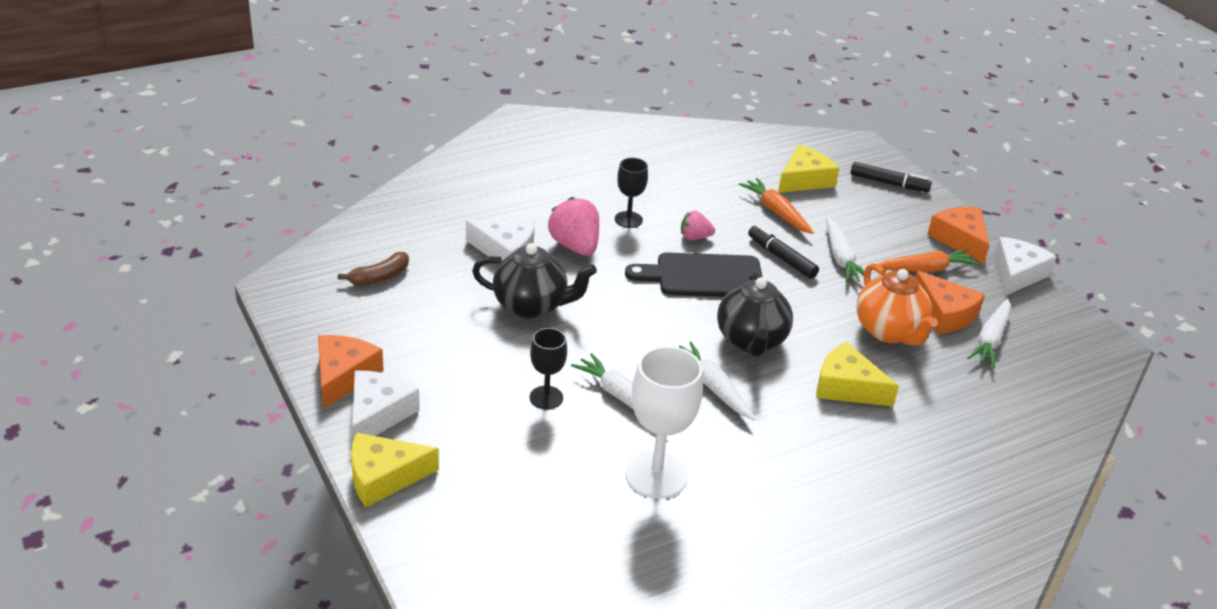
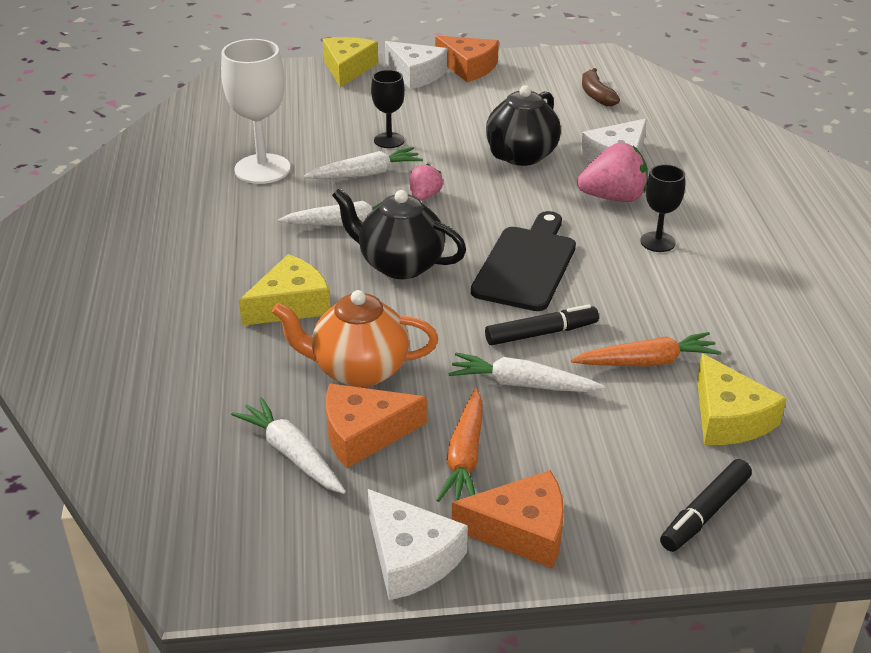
camera: 115 degrees right, 0 degrees up
pink strawberry [681,211,715,240] -> pink strawberry moved to [410,164,443,201]

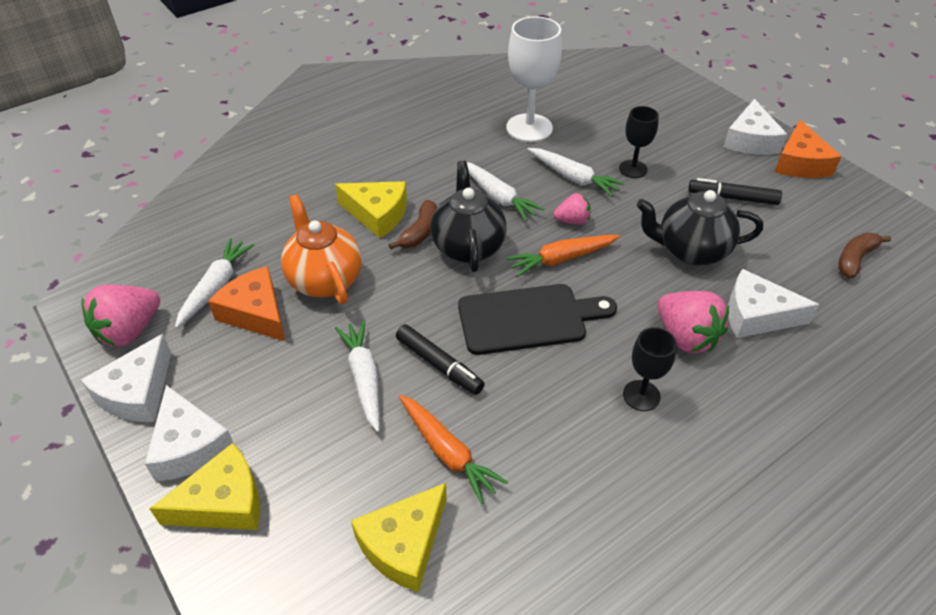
camera: 60 degrees right, 10 degrees up
yellow cheese [323,37,378,87] -> yellow cheese moved to [149,443,260,530]
orange carrot [436,388,483,502] -> orange carrot moved to [506,235,620,277]
orange cheese [452,470,564,569] -> white cheese [145,385,234,481]
black marker [660,459,752,552] -> black marker moved to [688,178,782,205]
none -> pink strawberry [81,285,160,347]
none -> brown banana [389,200,437,249]

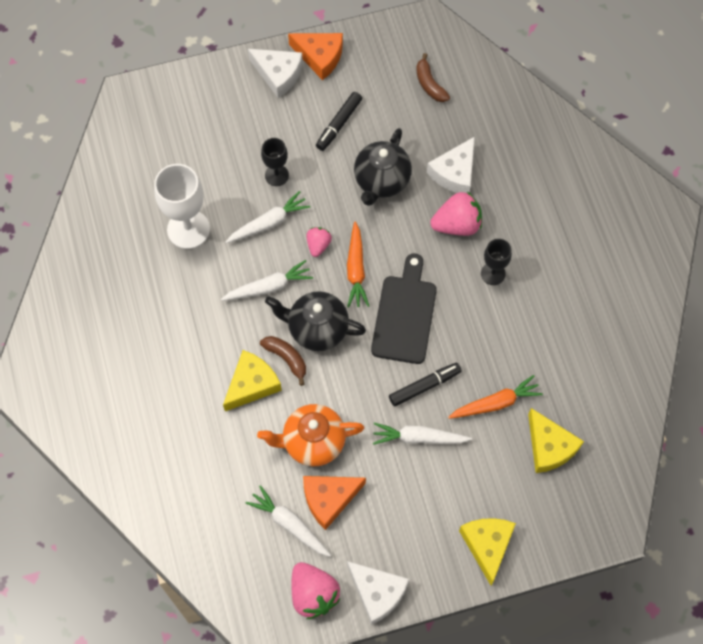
camera: 70 degrees left, 20 degrees up
white cheese [145,385,234,481] -> none

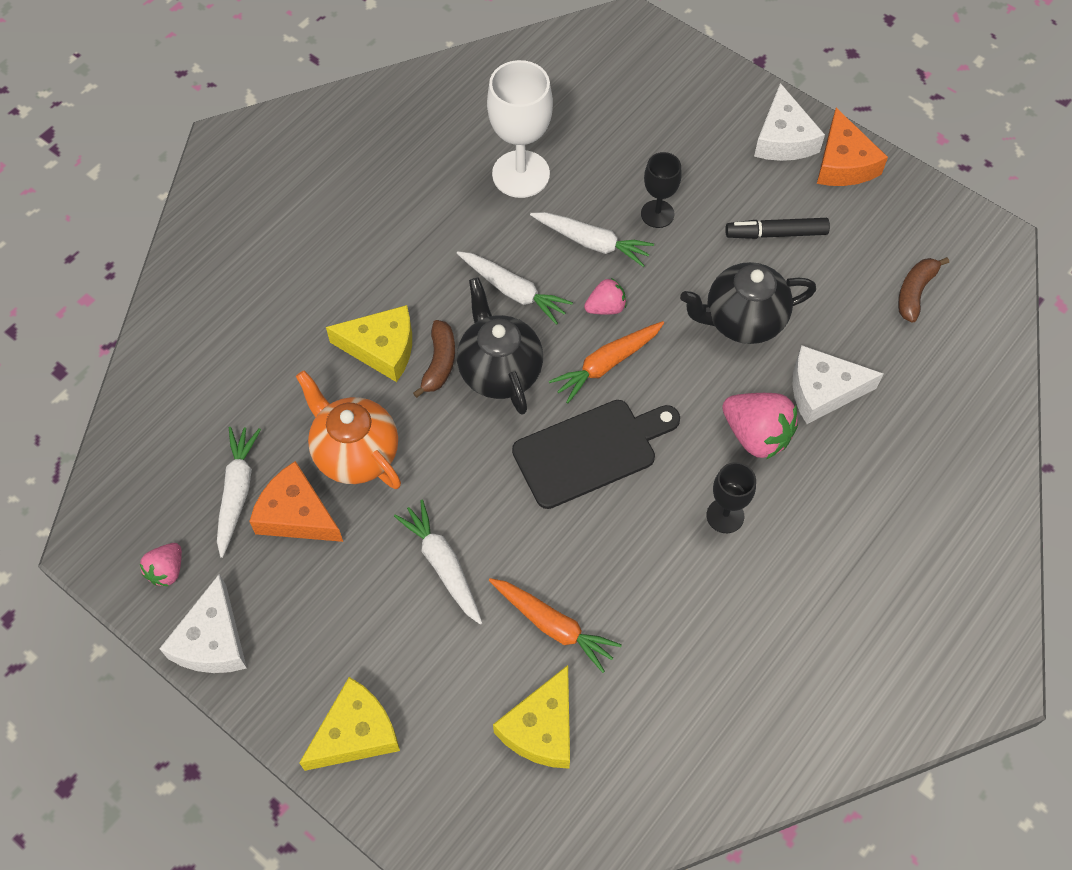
camera: 55 degrees right, 5 degrees down
pink strawberry [291,562,340,619] -> pink strawberry [140,543,182,586], size x0.58
black marker [389,363,461,407] -> none

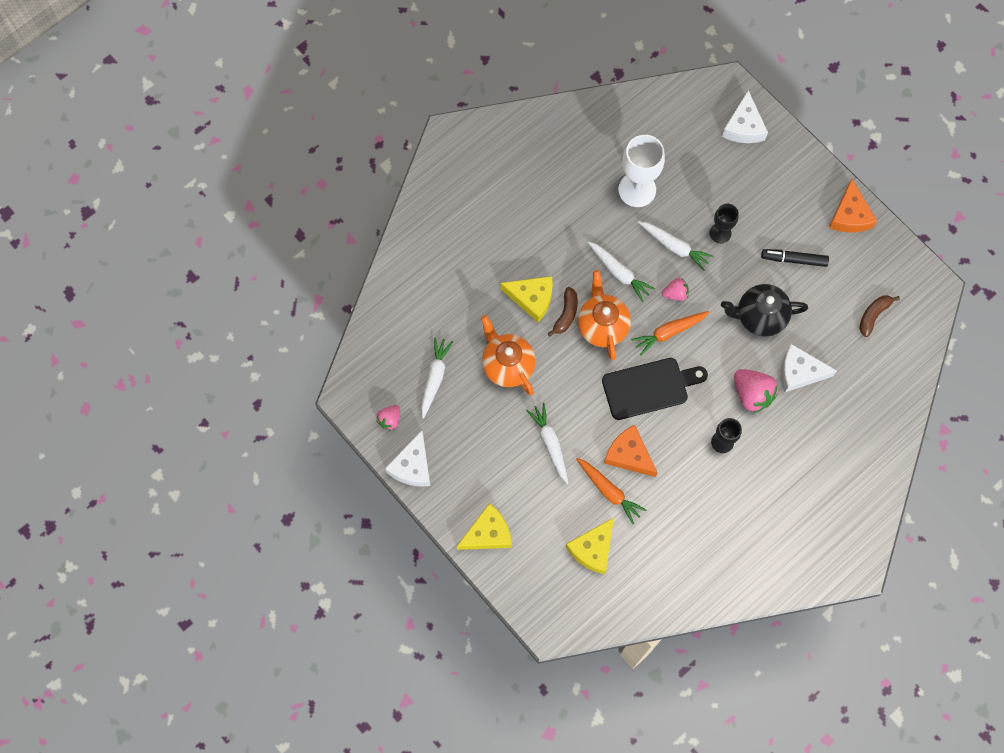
camera: 10 degrees right, 10 degrees up
orange cheese [249,461,343,542] -> orange cheese moved to [604,425,658,477]
black teapot [457,277,543,415] -> orange teapot [578,270,631,360]
white cheese [754,83,825,161] -> white cheese moved to [722,90,768,143]

